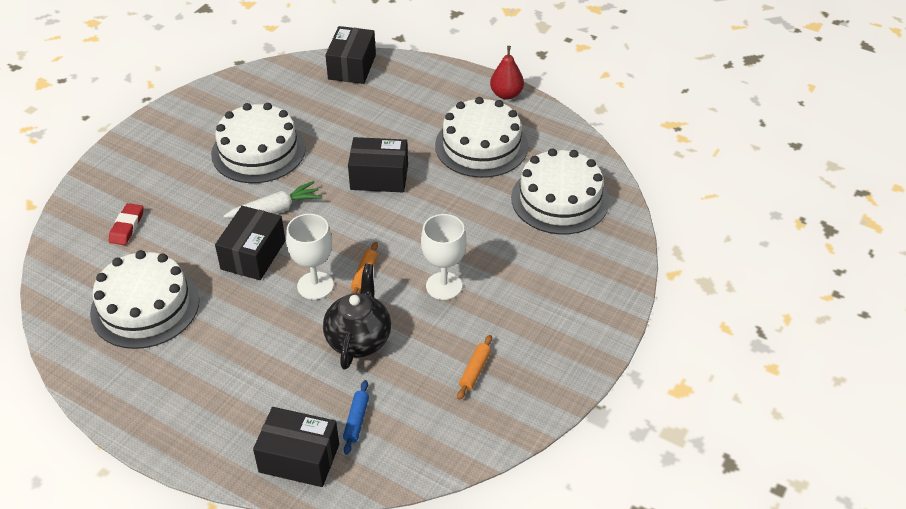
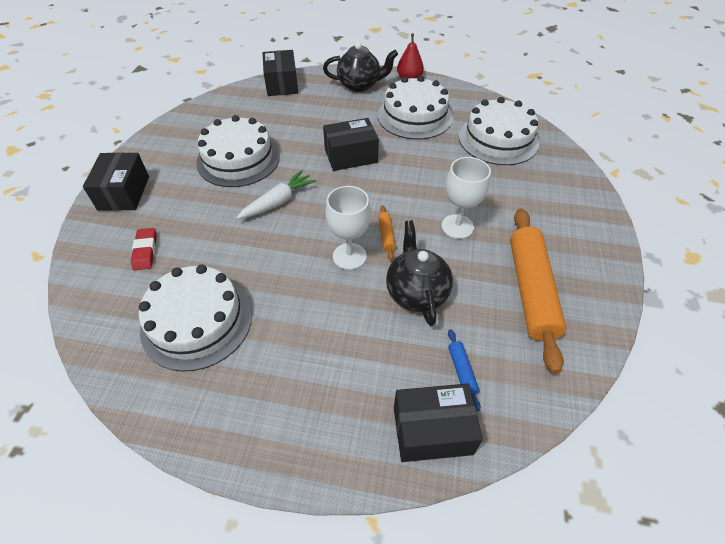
camera: 20 degrees left, 5 degrees up
black box [215,206,285,280] -> black box moved to [83,152,149,211]
orange rolling pin [457,335,492,400] -> orange rolling pin [510,209,567,374], size x2.46
none -> black teapot [323,42,398,92]

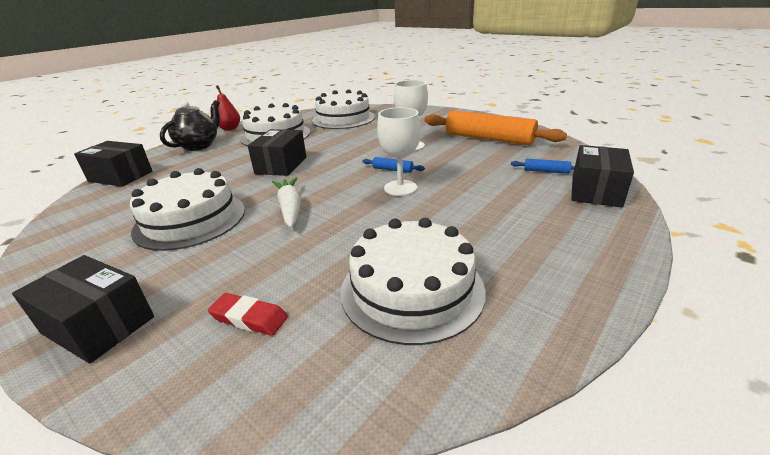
camera: 60 degrees left, 20 degrees down
orange rolling pin [378,205,396,260] -> blue rolling pin [362,157,425,173]
black teapot [386,220,453,326] -> none

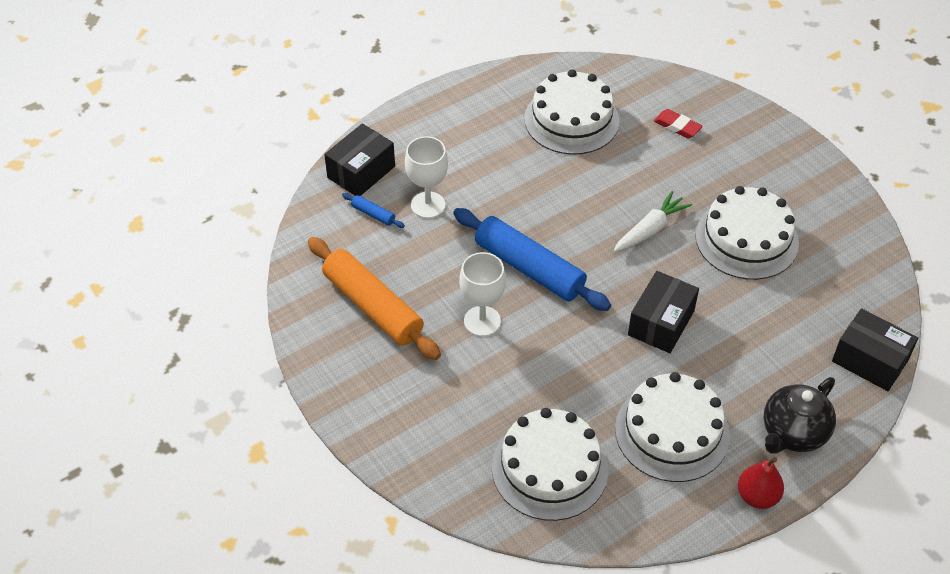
camera: 165 degrees left, 20 degrees up
black box [12,255,154,364] -> none
white carrot [272,177,301,228] -> white carrot turned 135 degrees counterclockwise [613,191,692,252]
blue rolling pin [362,157,425,173] -> blue rolling pin [453,208,611,311], size x2.46
white goblet [377,107,421,196] -> white goblet moved to [405,136,448,218]

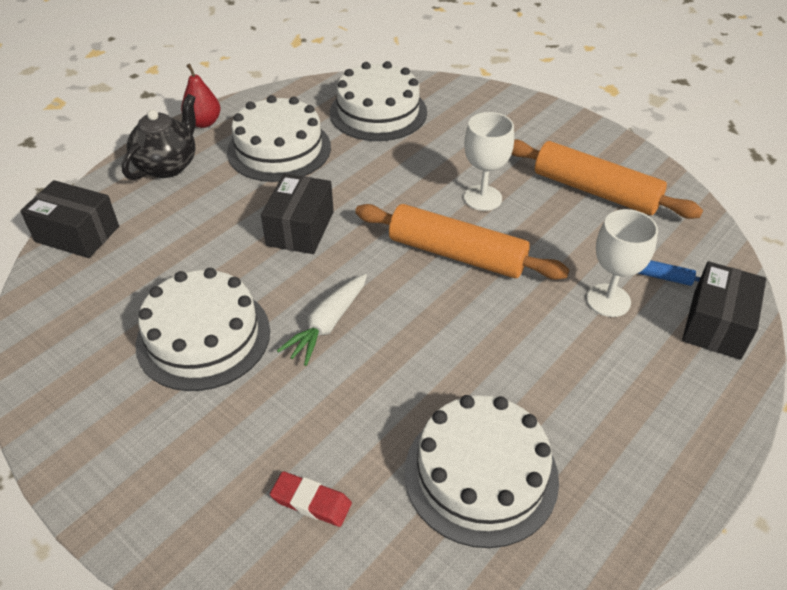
camera: 165 degrees right, 5 degrees down
blue rolling pin [453,208,611,311] -> orange rolling pin [355,204,569,280]

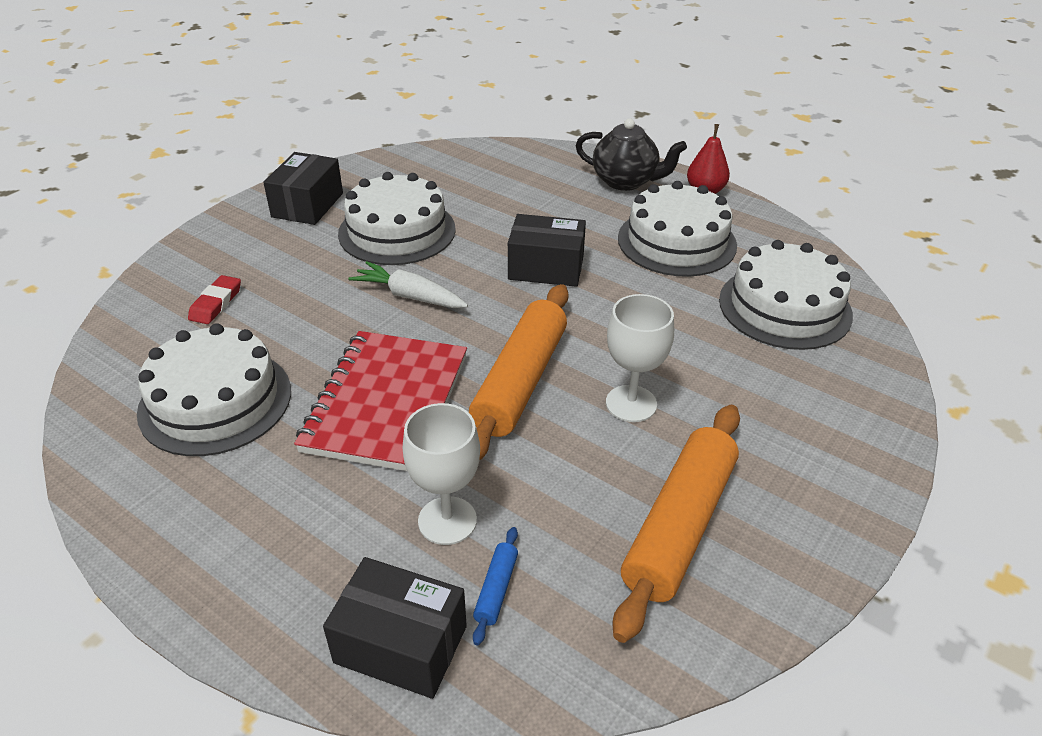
camera: 85 degrees right, 5 degrees down
black box [20,180,119,258] -> black box moved to [263,152,343,225]
none -> red notebook [294,331,467,471]

